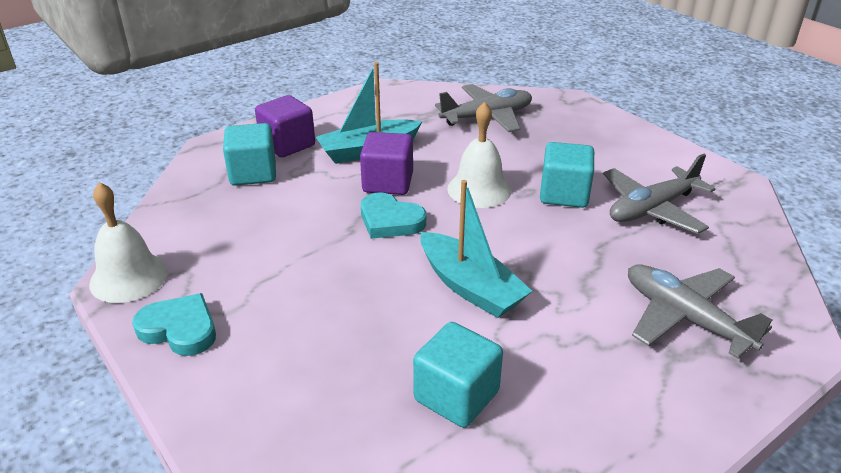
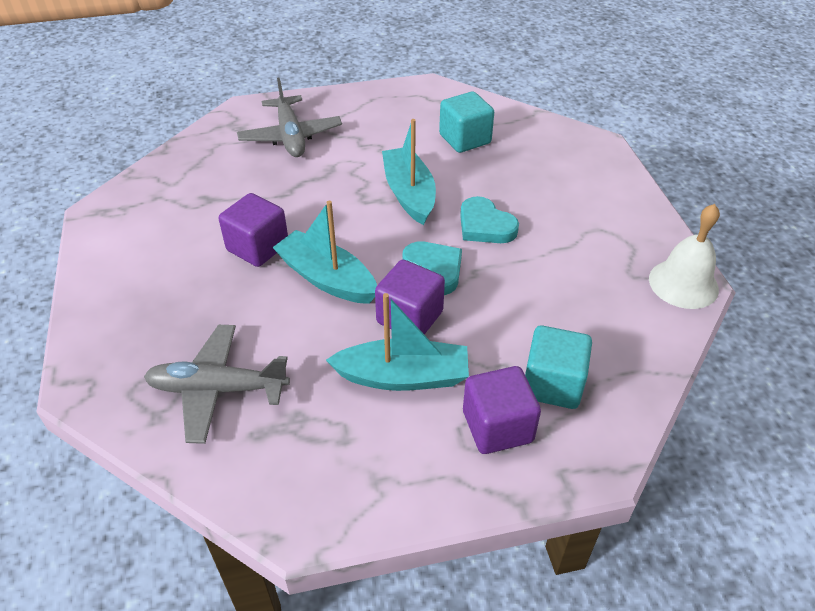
camera: 155 degrees left, 10 degrees up
turquoise heart [132,293,216,356] -> turquoise heart moved to [460,196,519,243]
white bell [447,102,512,208] -> turquoise boat [272,201,377,304]
turquoise cube [540,142,594,208] -> purple cube [219,193,288,267]
grey plane [603,154,716,234] -> none

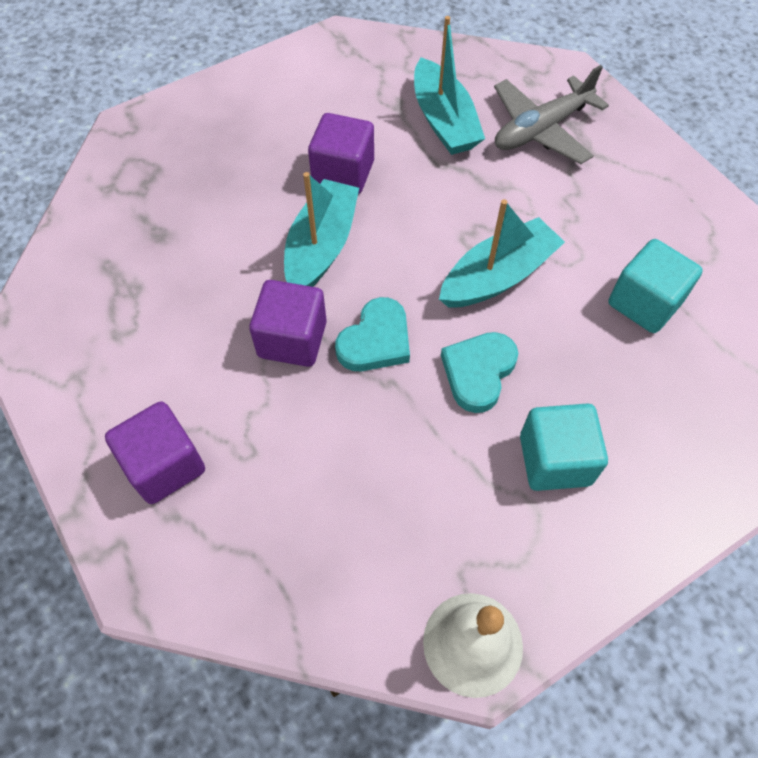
camera: 70 degrees right, 15 degrees up
grey plane [144,325,290,444] -> none
turquoise boat [326,293,469,391] -> turquoise boat moved to [414,16,485,155]
turquoise cube [525,325,592,409] -> turquoise cube moved to [520,404,608,491]

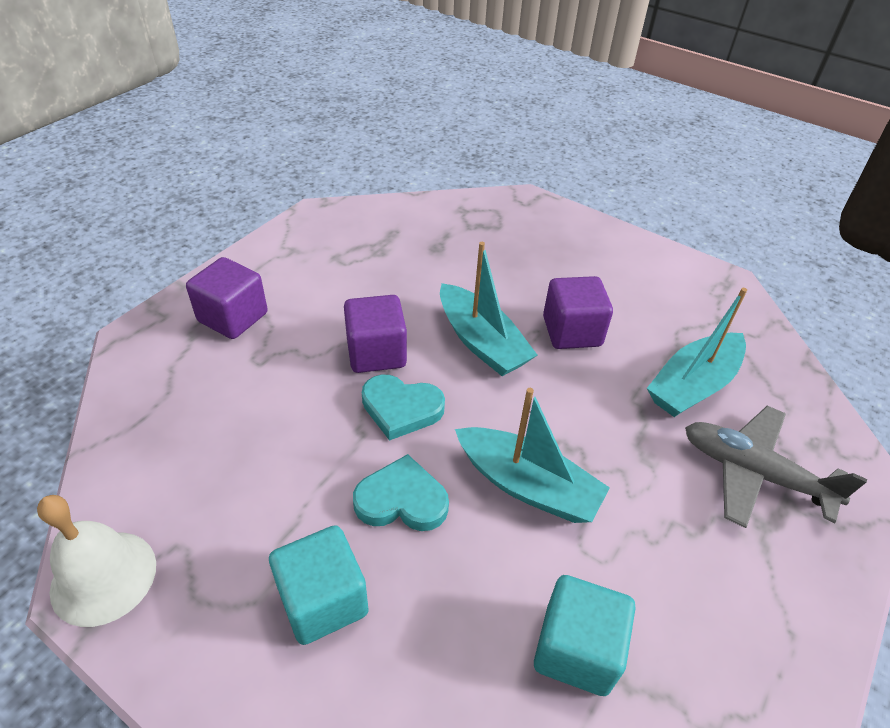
camera: 65 degrees right, 15 degrees down
turquoise boat [284,172,359,287] -> turquoise boat turned 60 degrees clockwise [440,242,537,376]

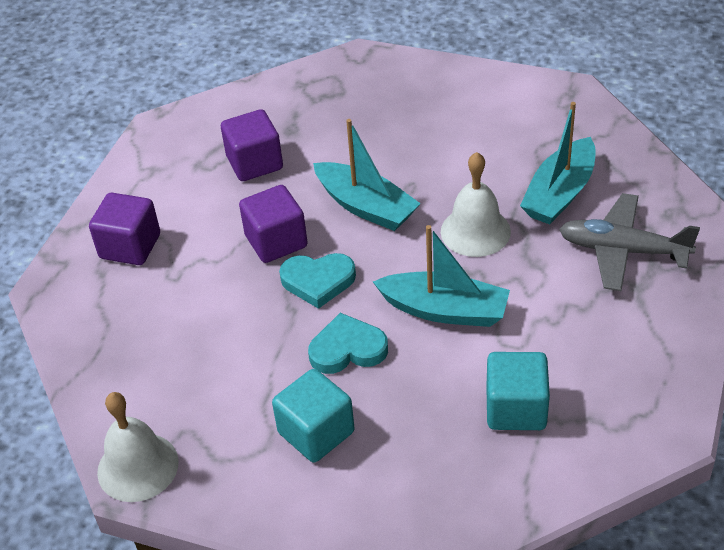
camera: 10 degrees left, 0 degrees up
purple cube [543,276,613,349] -> purple cube moved to [221,109,283,181]
none -> white bell [441,152,511,257]

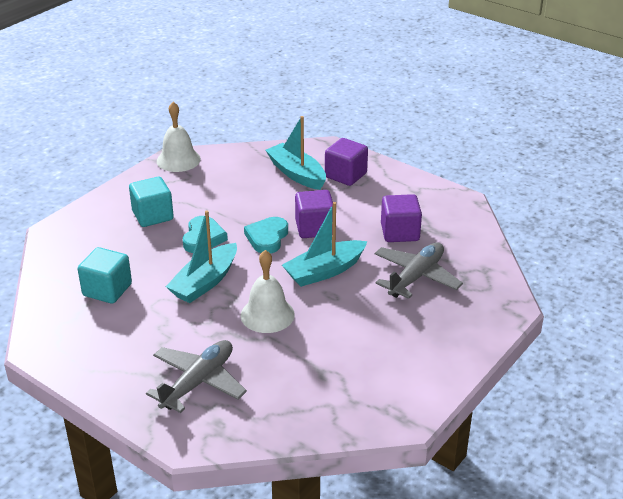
camera: 105 degrees right, 10 degrees down
turquoise boat [520,102,596,225] -> turquoise boat moved to [266,116,326,190]
none -> grey plane [375,242,463,299]

